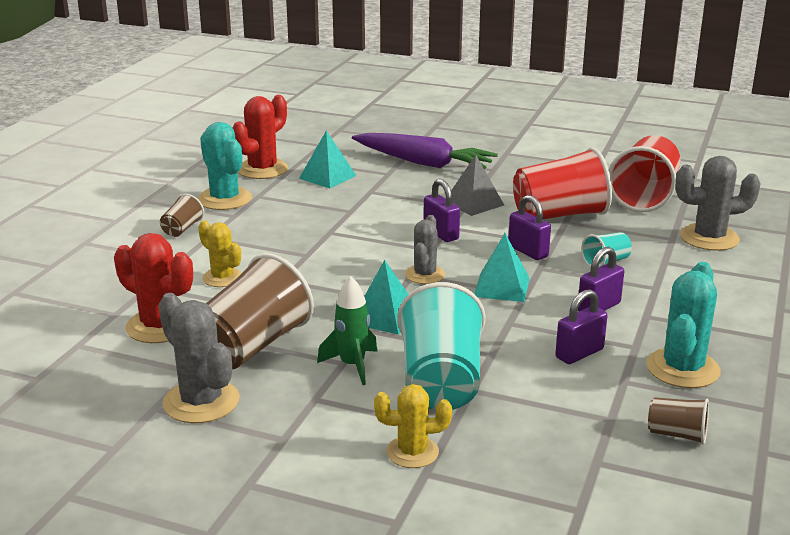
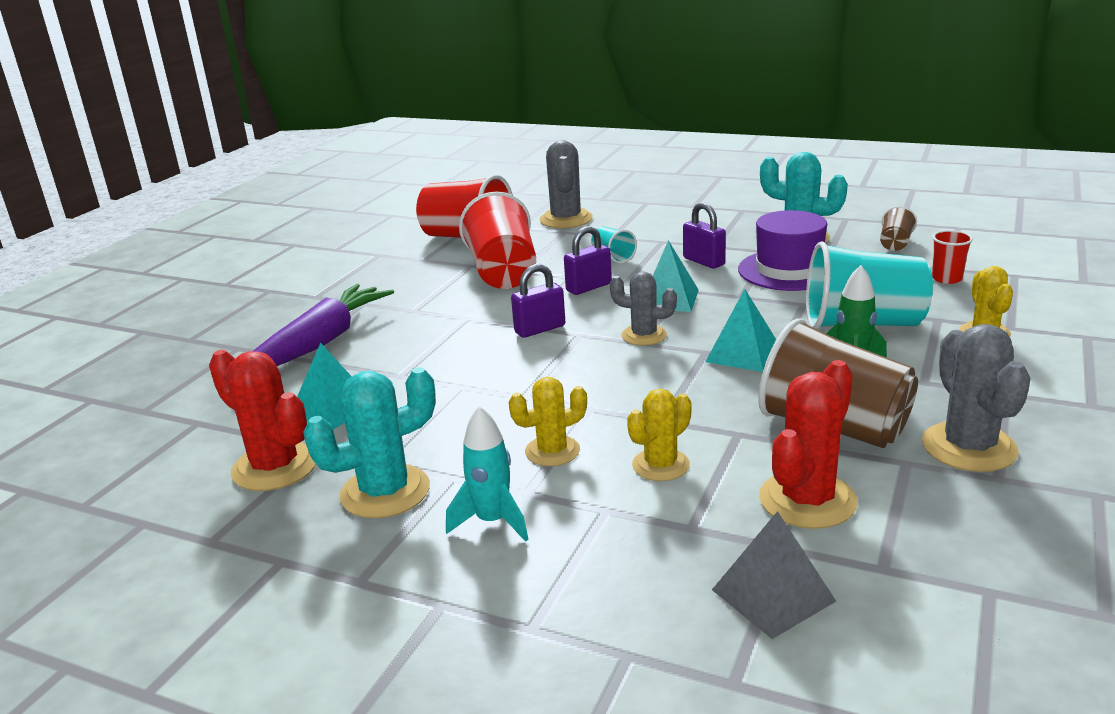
camera: 85 degrees left, 0 degrees up
grey cactus [159,293,240,423] -> grey cactus turned 60 degrees counterclockwise [922,324,1031,472]
brown cup [160,194,204,237] -> turquoise rocket [446,406,529,542]
grey pyramid [451,155,504,216] -> grey pyramid moved to [712,511,836,639]
purple padlock [555,289,608,364] -> purple hat [738,210,827,291]
none -> yellow cactus [509,377,587,466]
none -> red cup [932,230,973,284]

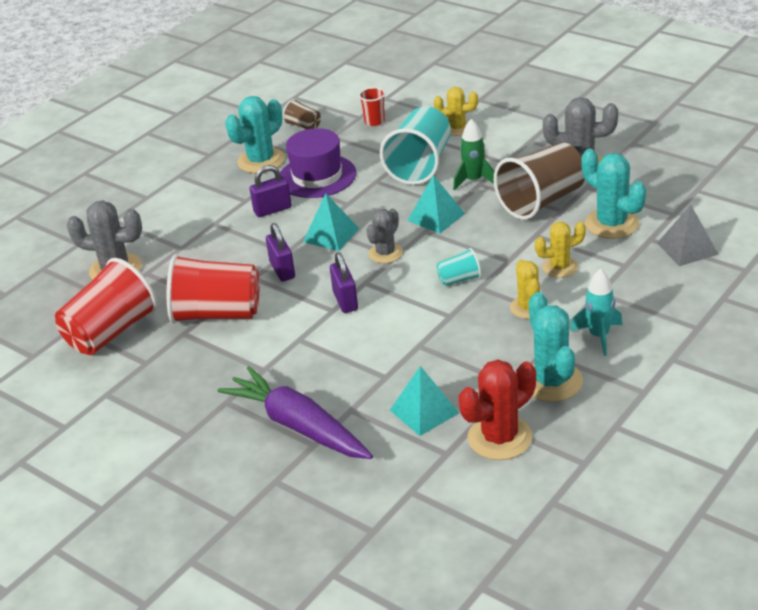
camera: 75 degrees left, 10 degrees up
turquoise cup [591,227,637,263] -> turquoise cup moved to [436,248,481,286]
yellow cactus [627,388,692,481] -> yellow cactus turned 75 degrees counterclockwise [535,222,586,278]
red cactus [759,360,858,529] -> turquoise cactus [581,149,646,239]

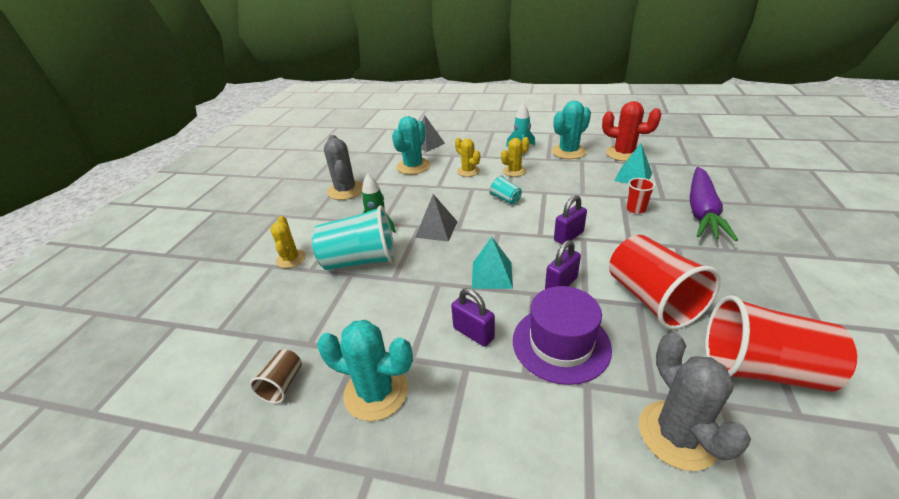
camera: 115 degrees left, 0 degrees up
purple hat [280,128,356,198] -> purple hat moved to [513,286,612,385]
red cup [359,87,385,126] -> red cup moved to [626,178,655,214]
grey cactus [367,209,403,263] -> none
turquoise pyramid [407,175,465,234] -> grey pyramid [415,194,458,242]
brown cup [494,142,585,220] -> none

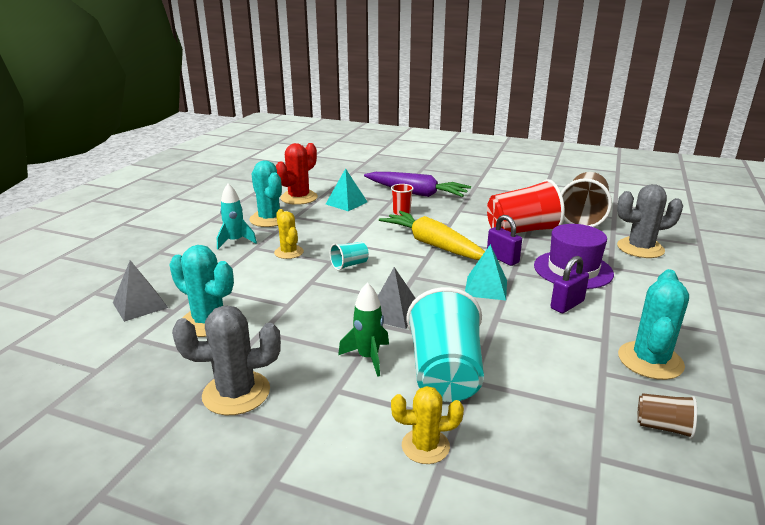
camera: 85 degrees left, 10 degrees down
yellow cactus [455,138,480,177] -> none
purple padlock [554,195,587,244] -> yellow carrot [379,211,485,260]
red cup [705,295,857,392] -> brown cup [561,172,612,227]

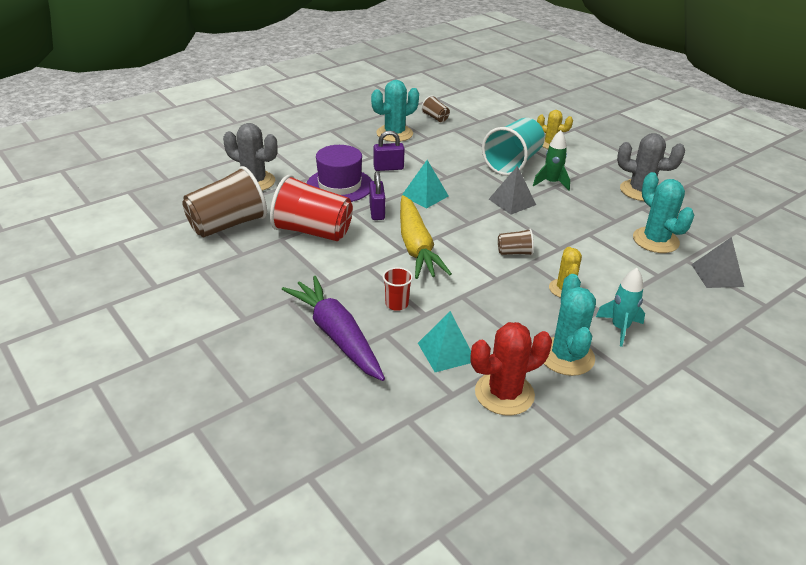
camera: 150 degrees left, 10 degrees up
turquoise cup [330,242,369,271] -> brown cup [498,229,534,256]

